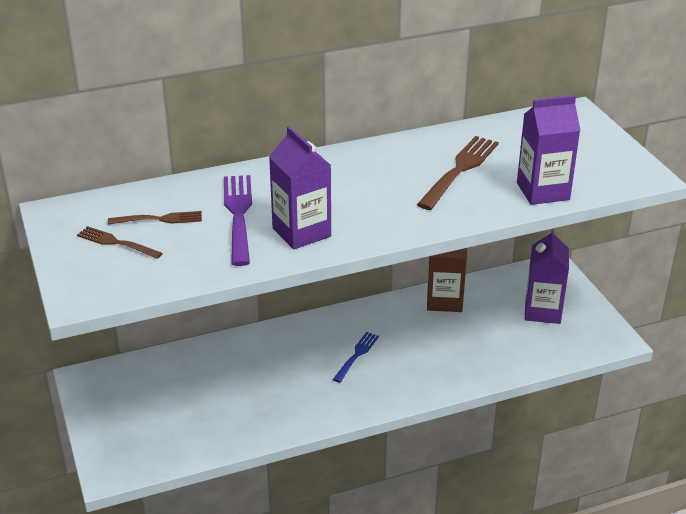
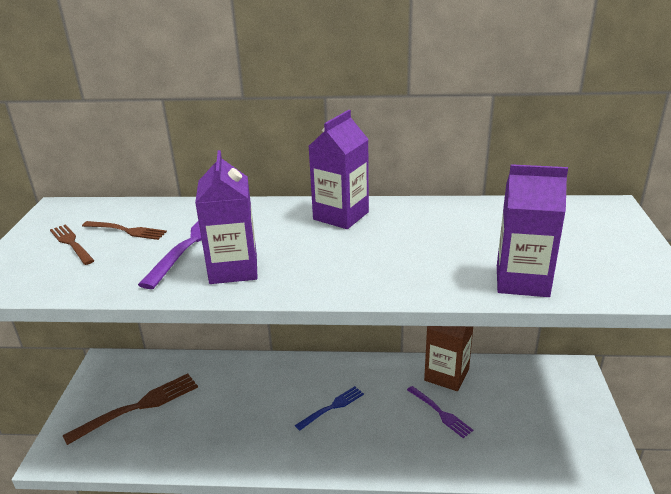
camera: 25 degrees right, 5 degrees down
brown fork [417,136,499,210] -> brown fork moved to [62,374,198,445]
purple carton [525,228,569,324] -> purple carton moved to [309,110,369,229]
none -> purple fork [407,386,473,438]

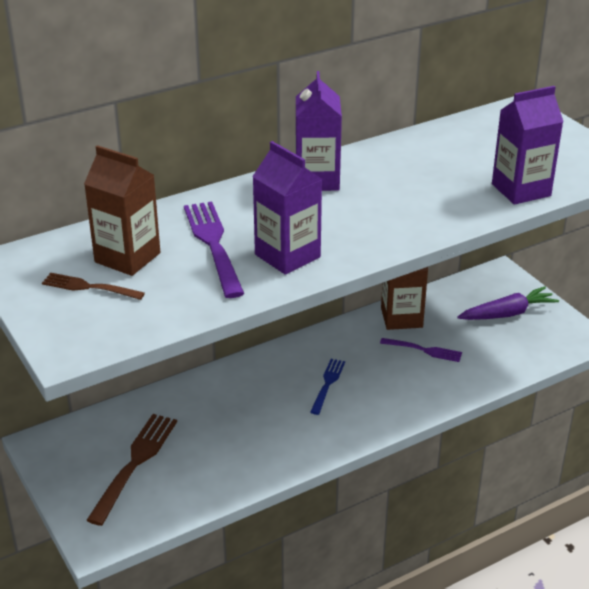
camera: 35 degrees left, 5 degrees up
brown fork [82,221,167,240] -> brown carton [84,145,160,276]
none -> purple carrot [457,286,559,320]

